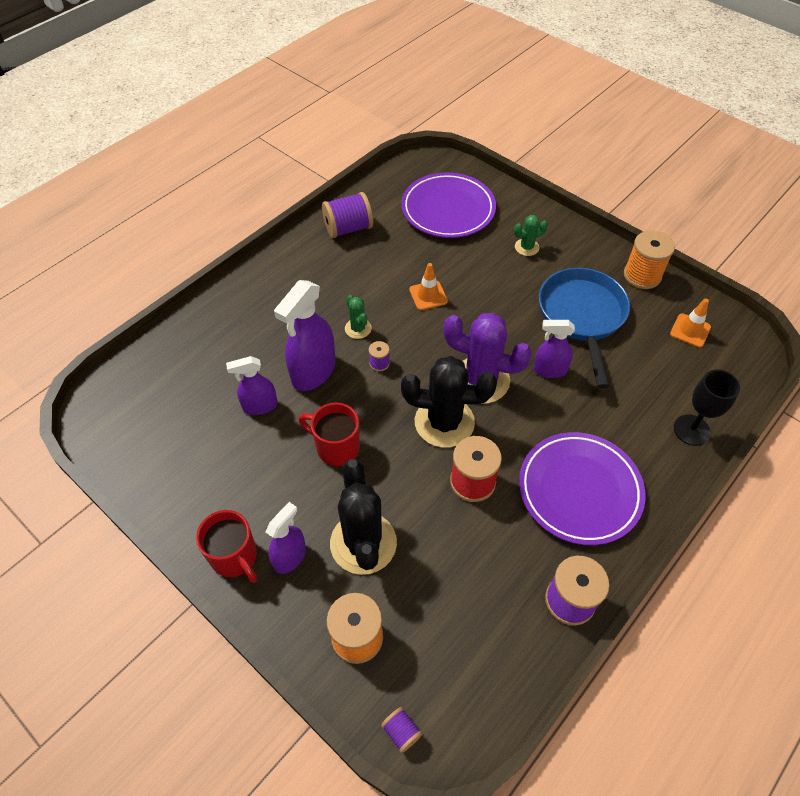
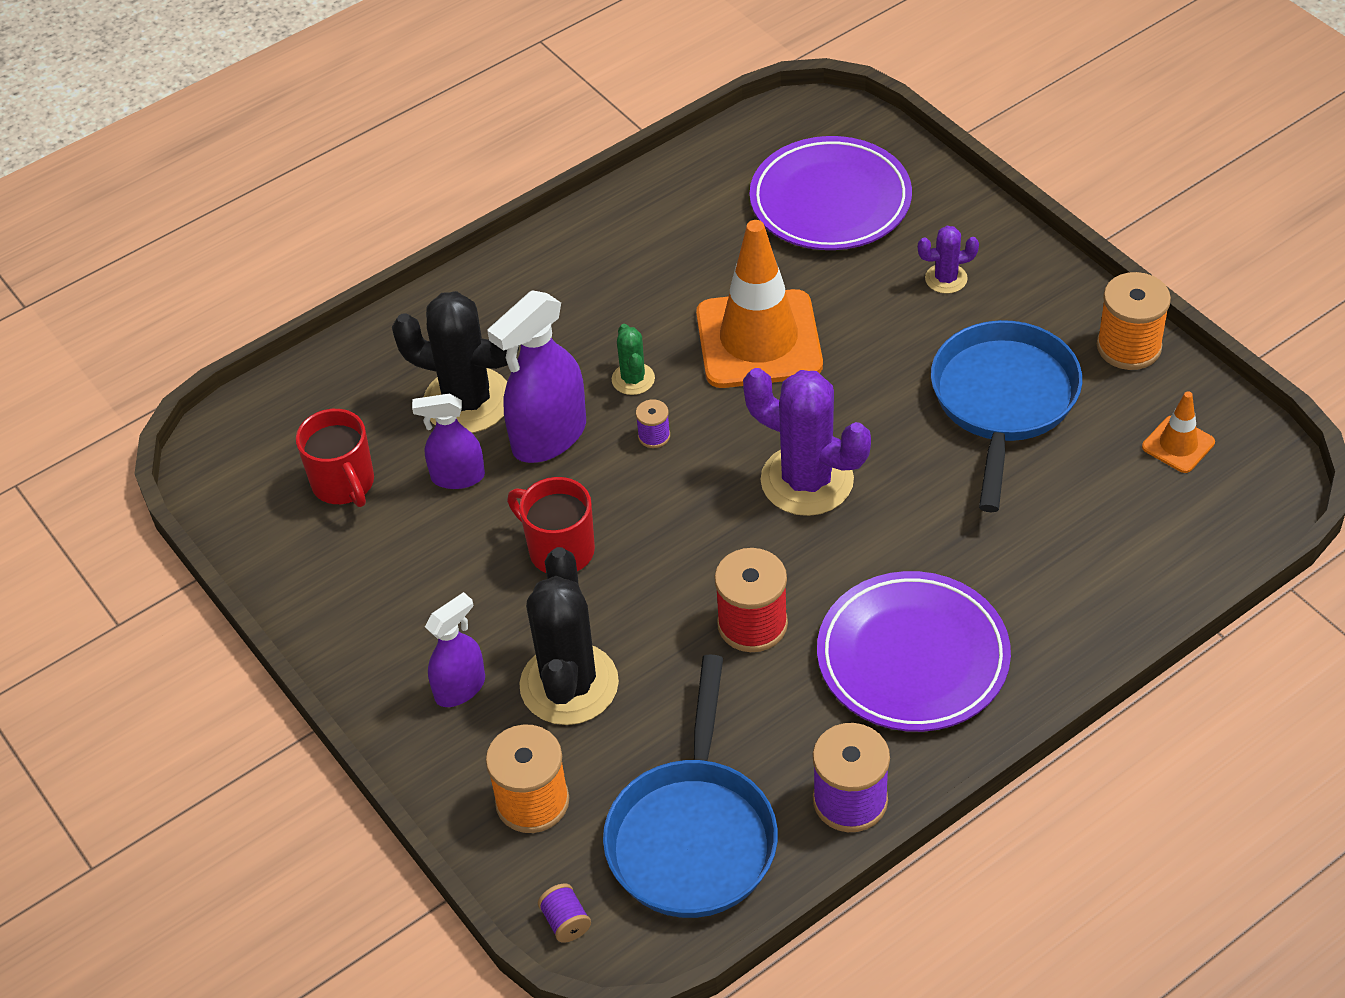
camera: 15 degrees right, 5 degrees down
red mug [196,510,257,583] -> red mug moved to [296,409,374,507]
purple spool [322,192,373,238] -> none
black cactus [401,356,497,448] -> black cactus moved to [392,291,519,433]
orange traffic cone [409,263,448,310] -> orange traffic cone [696,220,823,388], size x2.19
green cactus [514,215,548,256] -> purple cactus [918,226,979,294]
purple spray bottle [533,320,575,378] -> none
black goblet [674,369,740,446] -> none
none -> blue pan [603,654,778,918]

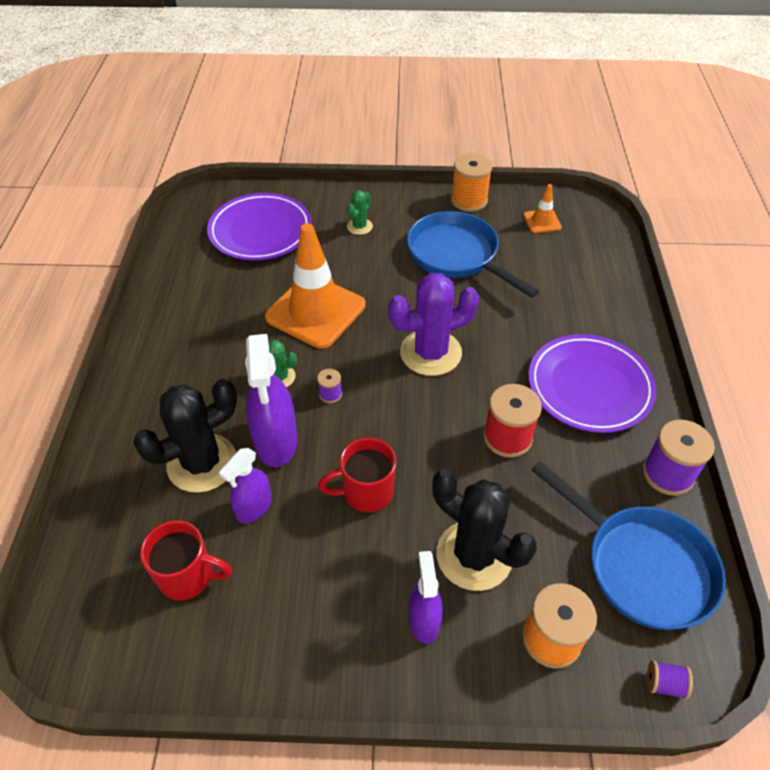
camera: 55 degrees left, 0 degrees up
purple cactus [918,226,979,294] -> green cactus [347,190,373,235]

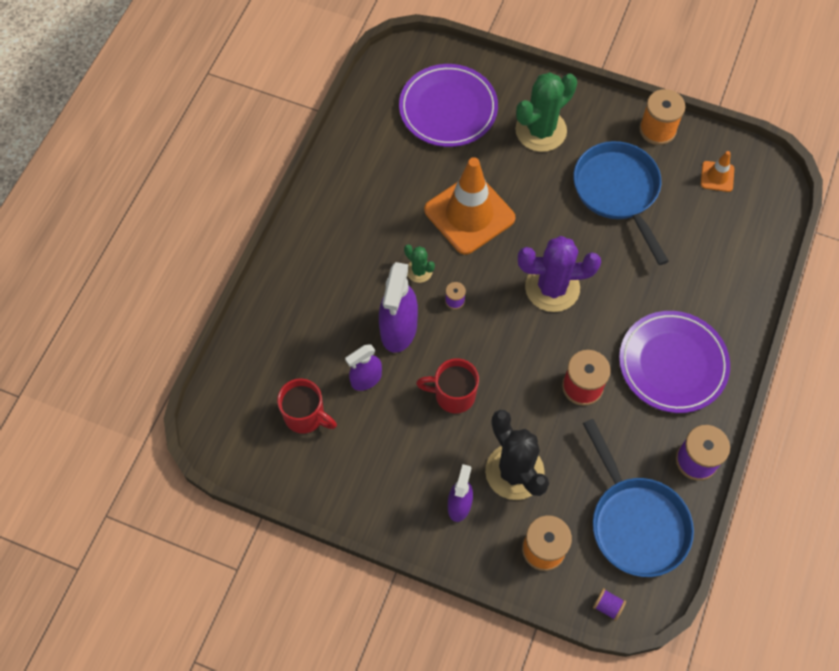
camera: 20 degrees right, 15 degrees up
black cactus [133,379,237,493] -> none
green cactus [347,190,373,235] -> green cactus [515,72,577,152], size x2.05

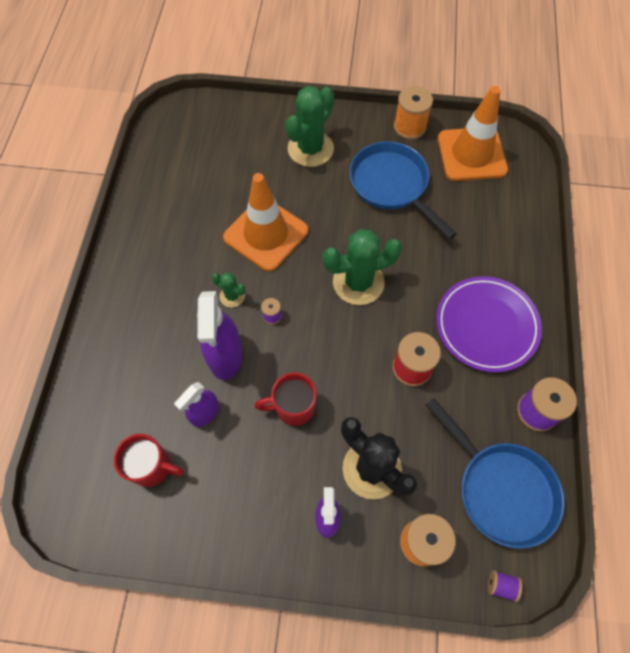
camera: 15 degrees left, 0 degrees up
purple plate [399,64,498,147] -> none
purple cactus [518,236,601,312] -> green cactus [323,229,402,305]
orange traffic cone [701,151,734,192] -> orange traffic cone [438,86,508,181], size x2.19

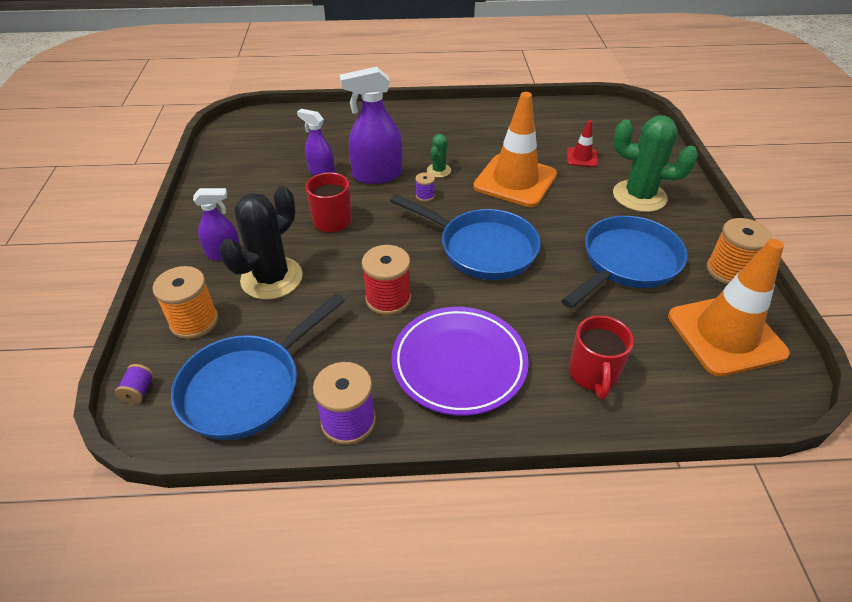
camera: 80 degrees right, 20 degrees down
red mug [113,434,184,487] -> red mug moved to [569,315,634,400]
green cactus [323,229,402,305] -> blue pan [390,194,541,280]
none -> red traffic cone [567,120,598,167]

